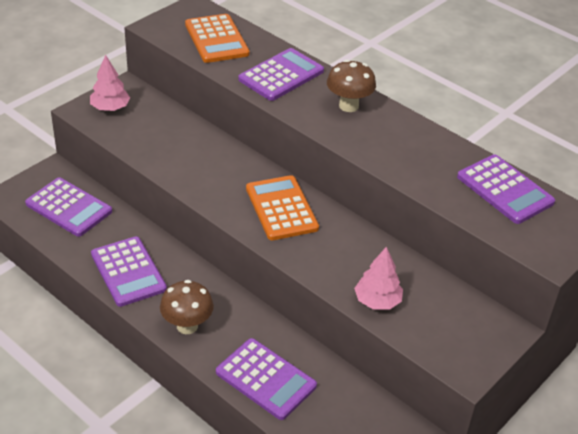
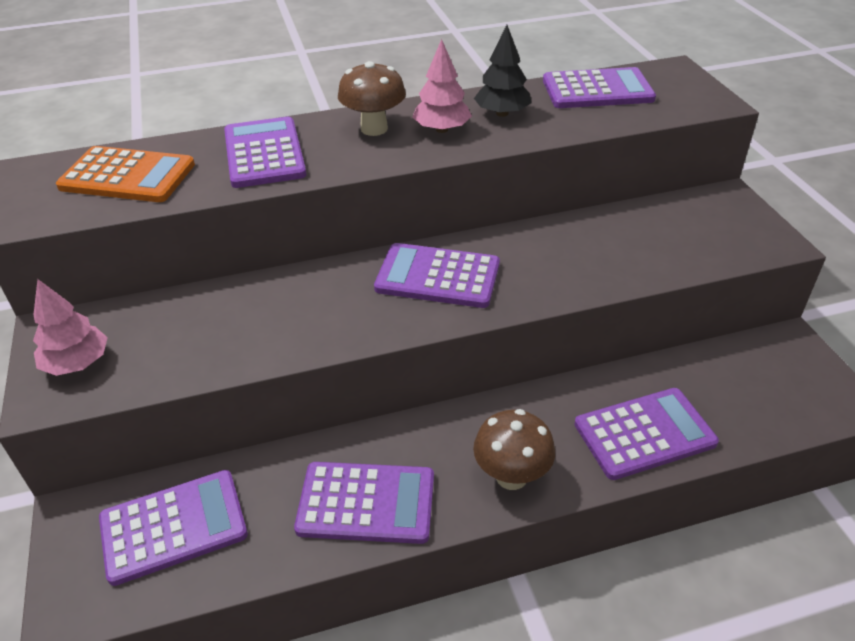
camera: 55 degrees left, 0 degrees up
orange calculator [246,175,319,240] -> purple calculator [374,243,500,308]
pink tree [354,247,403,310] -> pink tree moved to [412,39,472,133]
none -> black tree [474,25,531,117]

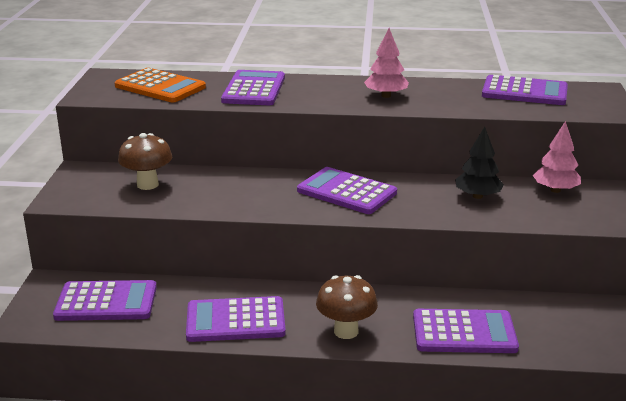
camera: 20 degrees right, 15 degrees down
pink tree [33,279,108,376] -> pink tree moved to [533,121,581,193]
purple calculator [294,462,434,544] -> purple calculator turned 150 degrees clockwise [186,296,286,342]
brown mushroom [338,61,406,136] -> brown mushroom moved to [118,133,172,190]
black tree [474,25,531,117] -> black tree moved to [455,127,504,199]

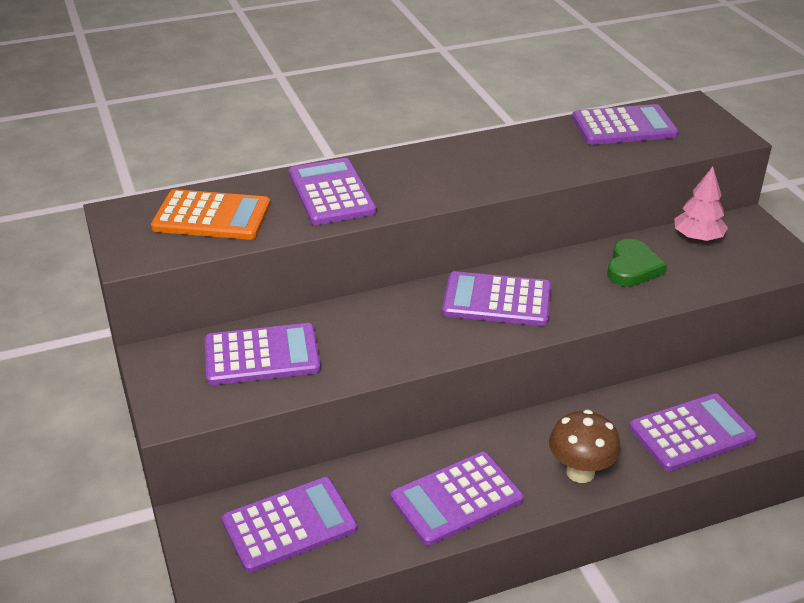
camera: 25 degrees left, 10 degrees up
brown mushroom [118,133,172,190] -> purple calculator [205,323,321,385]
pink tree [364,28,409,98] -> none
black tree [455,127,504,199] -> green heart [607,239,667,287]

